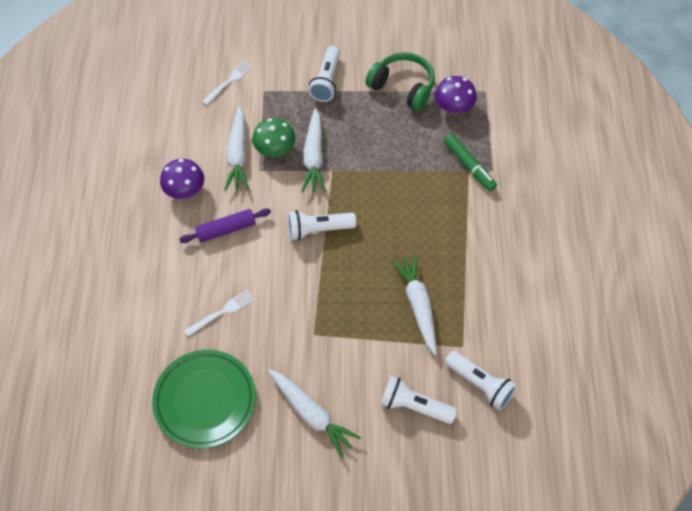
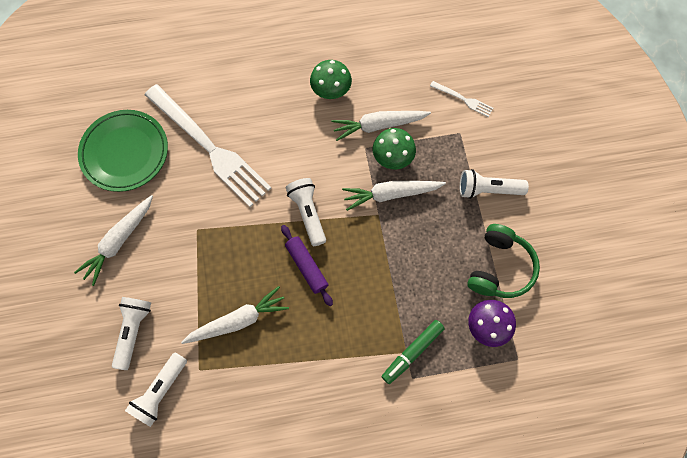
camera: 80 degrees right, 10 degrees up
purple mushroom [160,159,204,199] -> green mushroom [310,60,352,99]
purple rolling pin [179,208,271,243] -> purple rolling pin moved to [281,225,333,306]
white fork [184,290,254,336] -> white fork [145,84,271,207], size x2.44

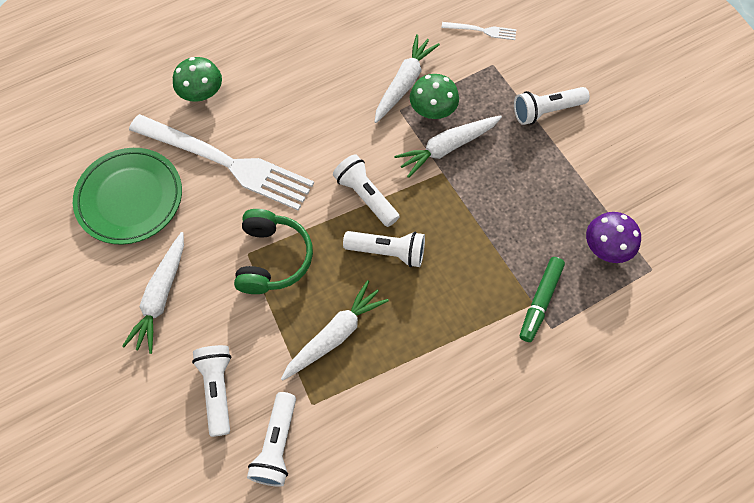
camera: 20 degrees left, 5 degrees down
purple rolling pin [281,225,333,306] -> white flashlight [343,231,425,267]
green mushroom [310,60,352,99] -> green mushroom moved to [173,57,222,102]
white carrot [332,111,431,141] -> white carrot turned 150 degrees clockwise [375,34,440,123]
green headphones [467,224,540,298] -> green headphones moved to [234,209,313,294]

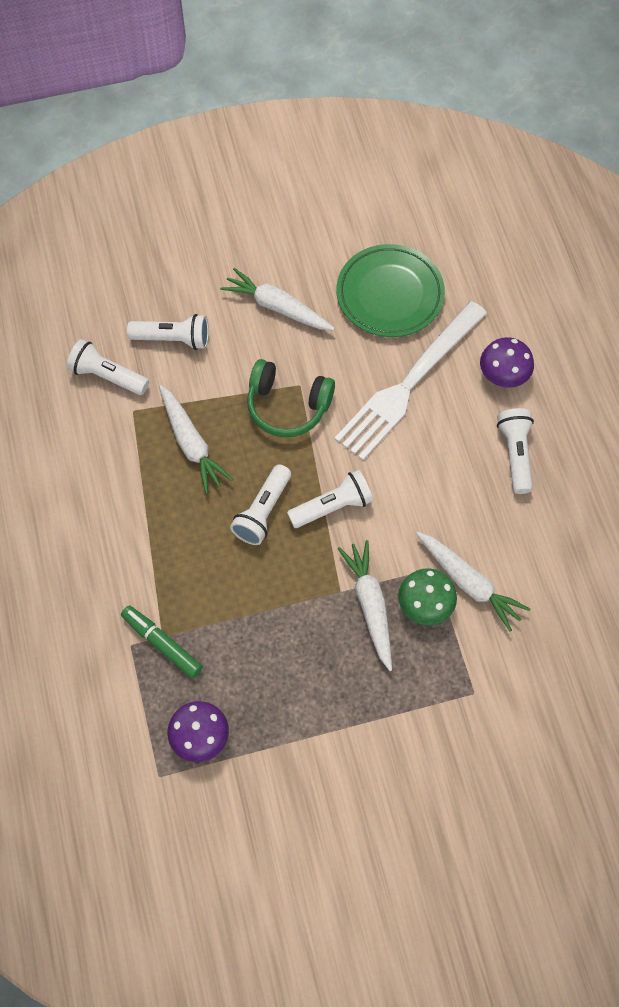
camera: 105 degrees right, 0 degrees up
green mushroom [173,57,222,102] -> purple mushroom [480,337,534,388]
white fork [441,22,516,40] -> none
white flashlight [514,87,590,125] -> white flashlight moved to [497,408,534,494]

